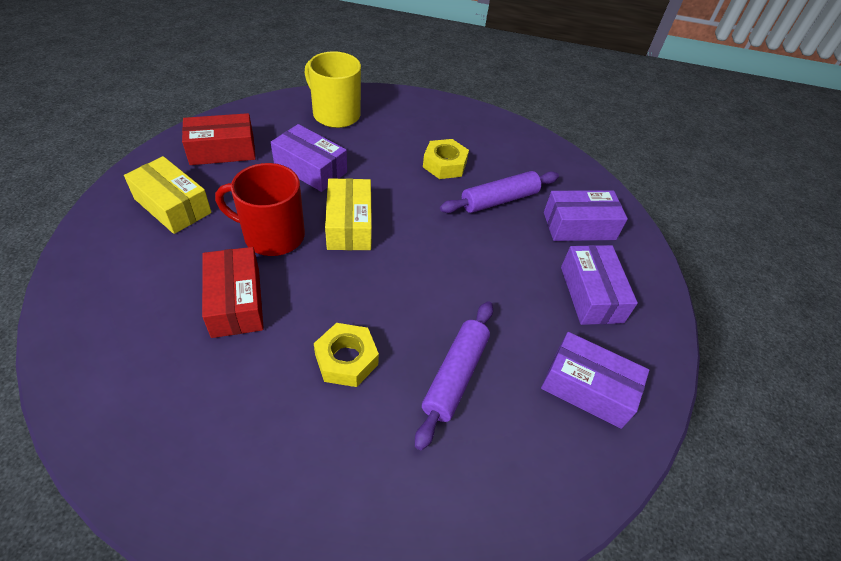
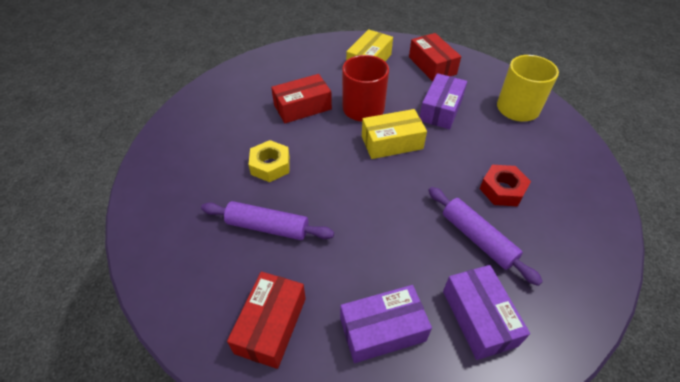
camera: 85 degrees right, 0 degrees up
yellow nut [423,139,469,179] -> red nut [480,165,531,206]
purple box [541,332,649,429] -> red box [227,272,306,369]

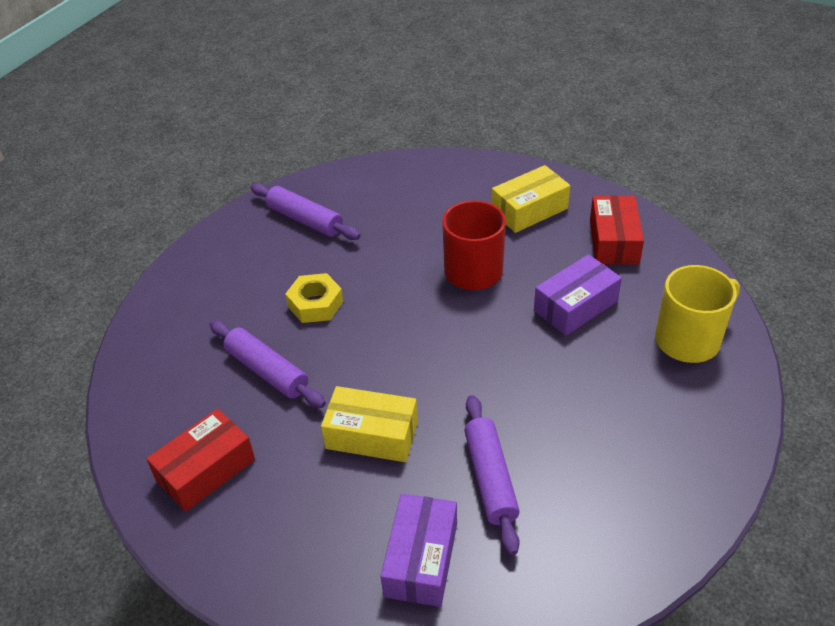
camera: 30 degrees right, 5 degrees down
red box [271,74,332,123] -> none
purple box [340,285,432,363] -> none
yellow box [362,109,427,159] -> yellow box moved to [321,386,418,462]
red nut [480,165,531,206] -> none
none -> purple rolling pin [250,183,361,240]

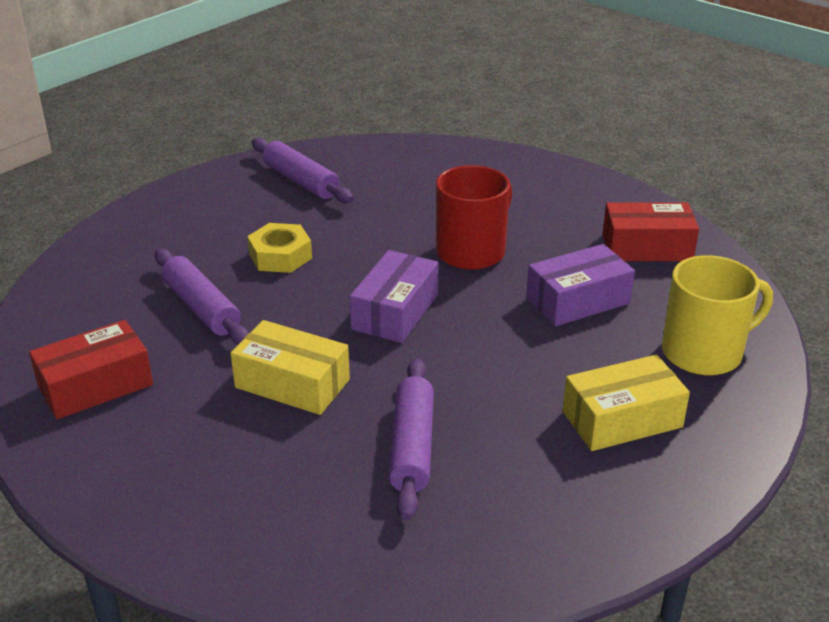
camera: 10 degrees right, 10 degrees down
purple box [381,494,457,607] -> purple box moved to [350,250,438,343]
yellow box [491,165,570,233] -> yellow box moved to [563,355,690,451]
red box [590,195,644,265] -> red box turned 75 degrees clockwise [603,203,699,261]

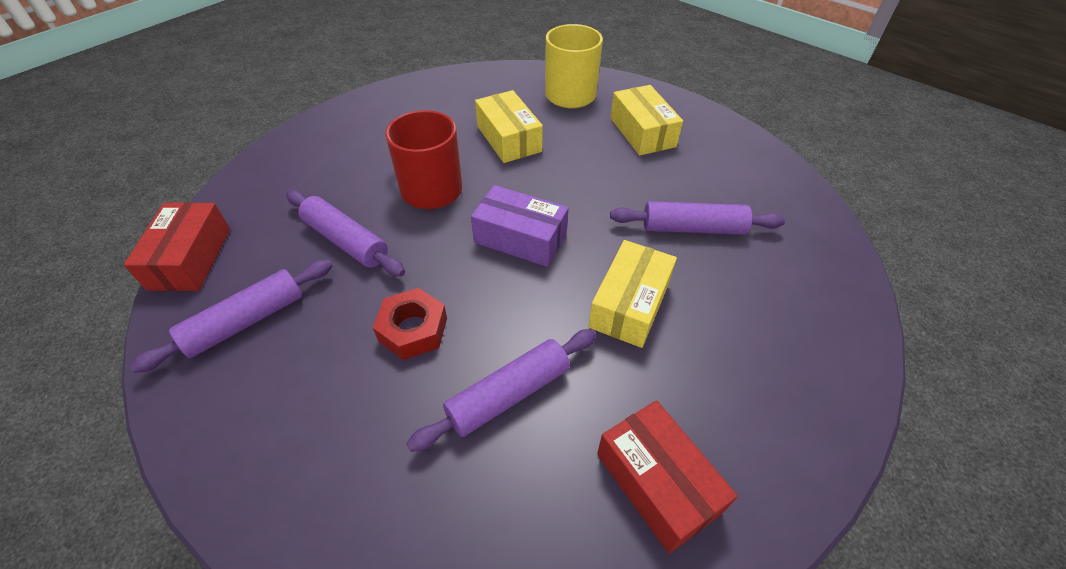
camera: 90 degrees left, 15 degrees up
yellow nut [247,223,312,273] -> red nut [373,288,447,360]
purple box [526,244,635,326] -> yellow box [475,90,543,163]
red box [603,203,699,261] -> red box moved to [124,202,230,291]
none -> purple rolling pin [286,190,405,277]

